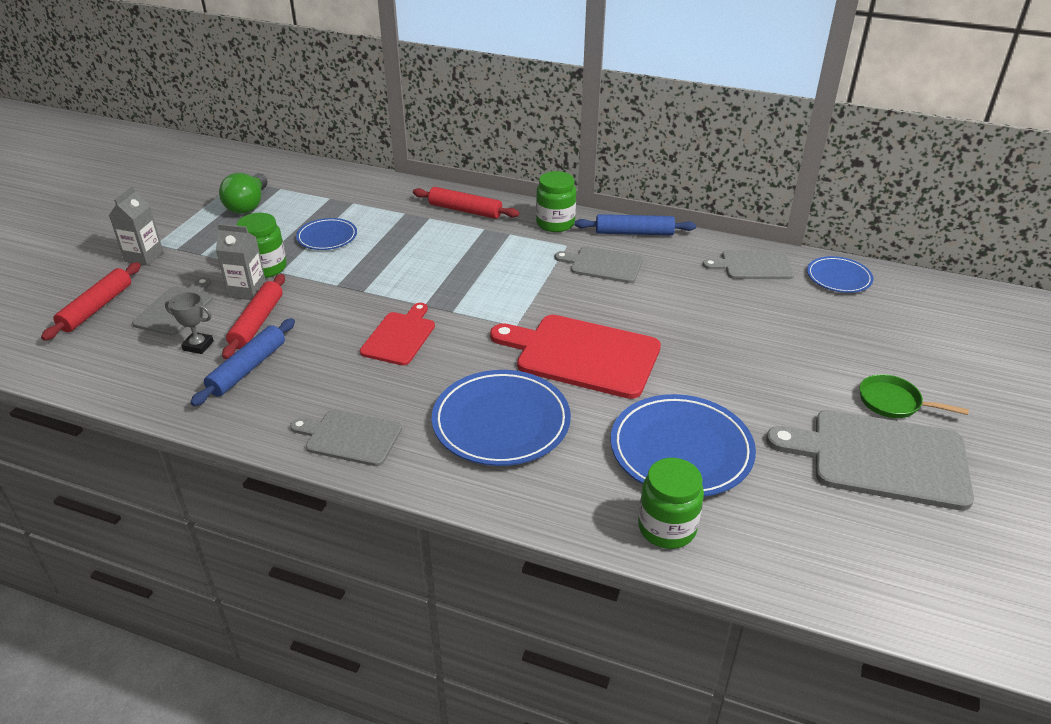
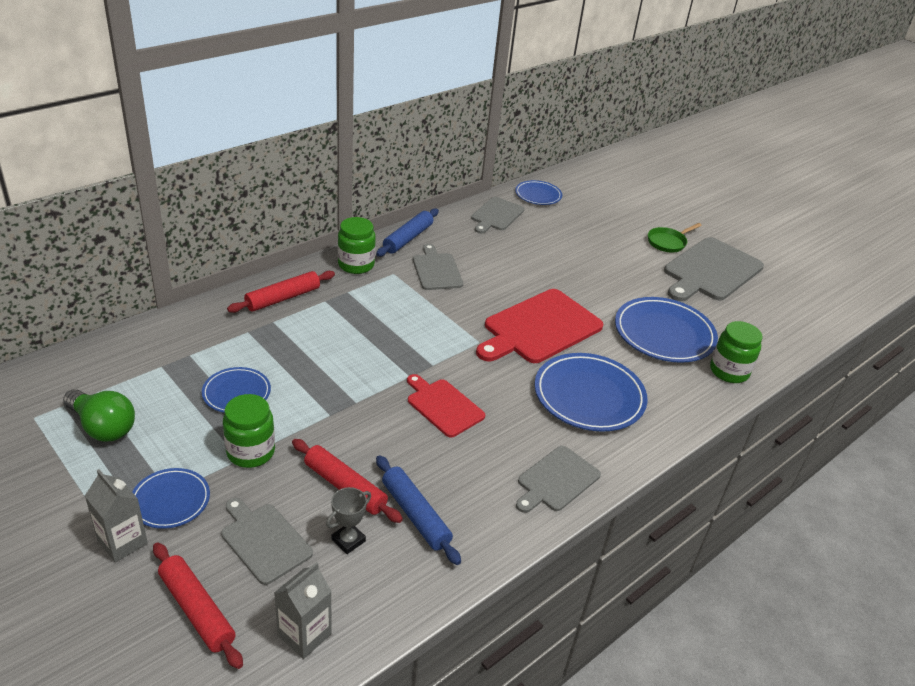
camera: 65 degrees left, 0 degrees up
grey carton [216,224,266,300] -> grey carton moved to [274,562,332,659]
grey cutting board [555,246,643,283] -> grey cutting board turned 120 degrees clockwise [413,244,463,290]
none -> blue plate [132,468,210,529]

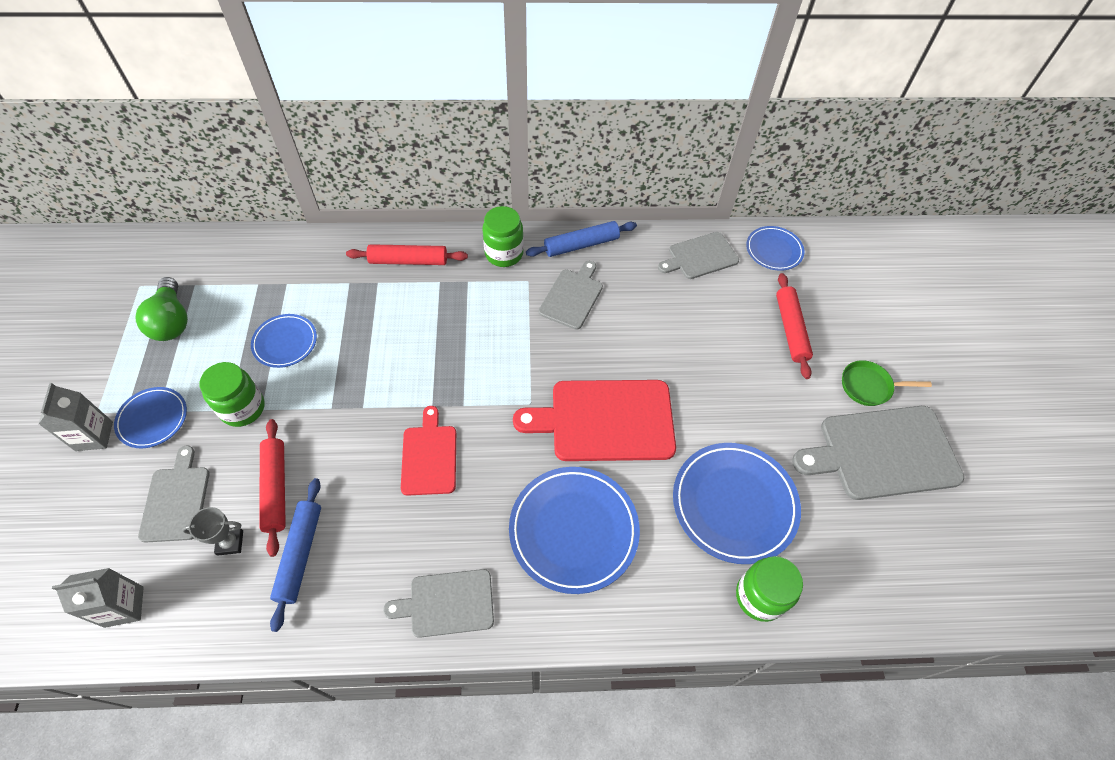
camera: 40 degrees right, 20 degrees up
red rolling pin [153,543,243,669] -> red rolling pin moved to [776,273,813,379]

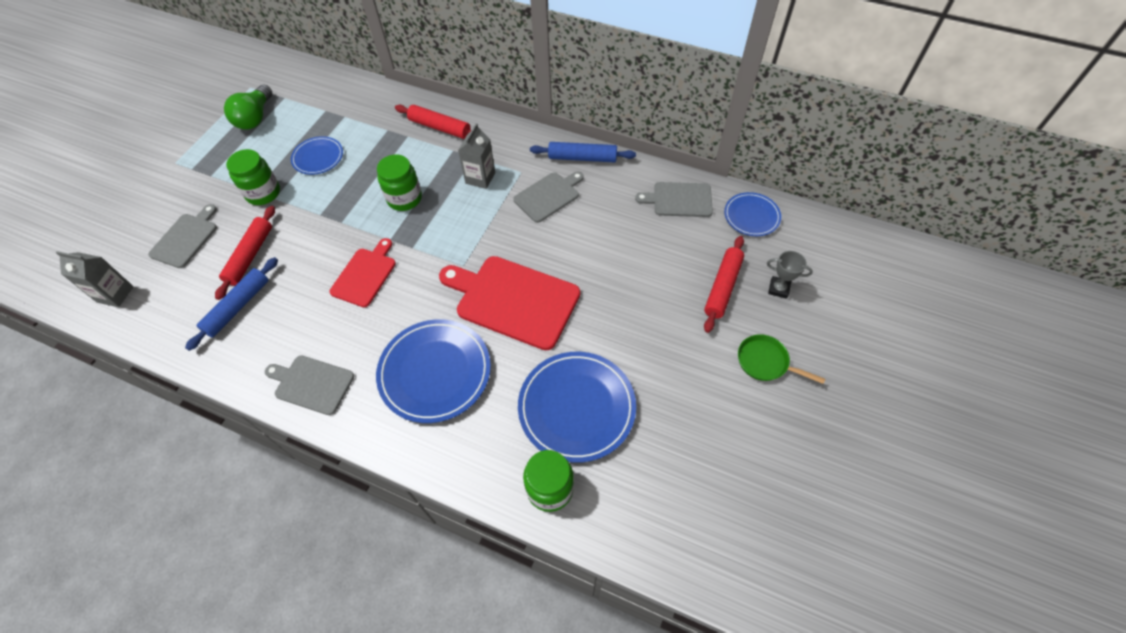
camera: 30 degrees right, 0 degrees up
grey carton [39,383,113,451] -> grey carton moved to [458,123,495,189]
blue plate [114,387,187,448] -> none
grey trophy [182,507,243,556] -> grey trophy moved to [767,251,813,299]
green jar [482,206,524,267] -> green jar moved to [377,155,422,211]
grey cutting board [792,406,964,500] -> none

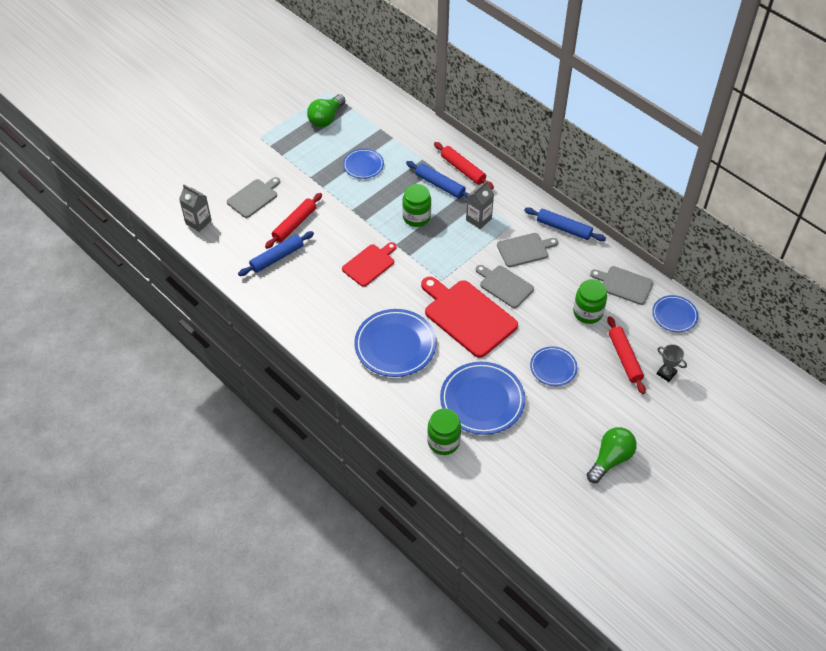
camera: 20 degrees right, 5 degrees down
green jar [226,149,280,205] -> green jar moved to [573,279,607,324]
grey cutting board [265,356,354,415] -> grey cutting board moved to [476,265,534,308]
red rolling pin [704,236,744,333] -> red rolling pin turned 60 degrees counterclockwise [607,316,646,394]
green pan [738,334,825,384] -> none
none -> blue rolling pin [406,161,469,199]
none -> blue plate [530,347,577,386]
none -> green light bulb [587,427,637,483]

